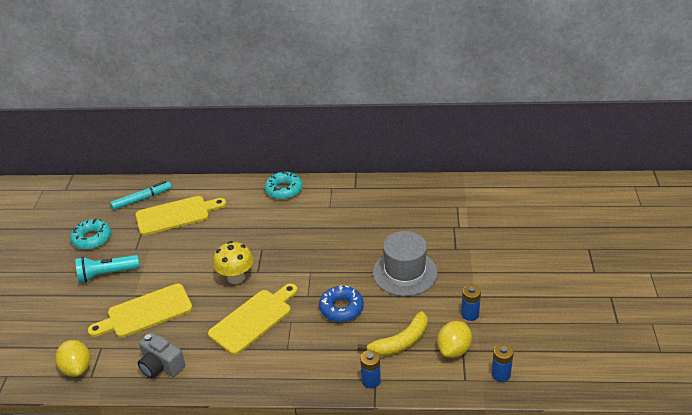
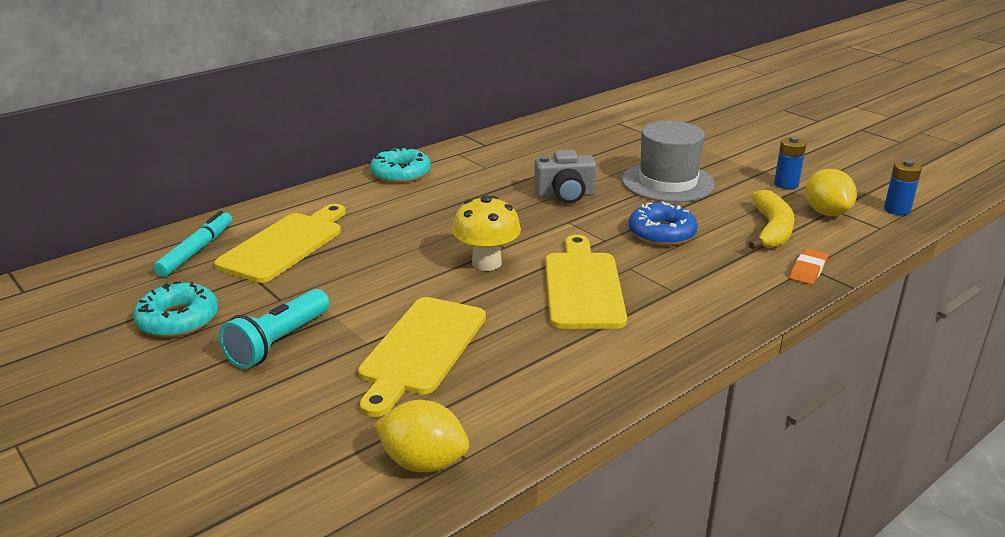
camera: 45 degrees left, 10 degrees down
grey camera [138,332,185,379] -> grey camera moved to [534,150,597,204]
blue battery [360,350,381,388] -> orange eraser [790,249,828,285]

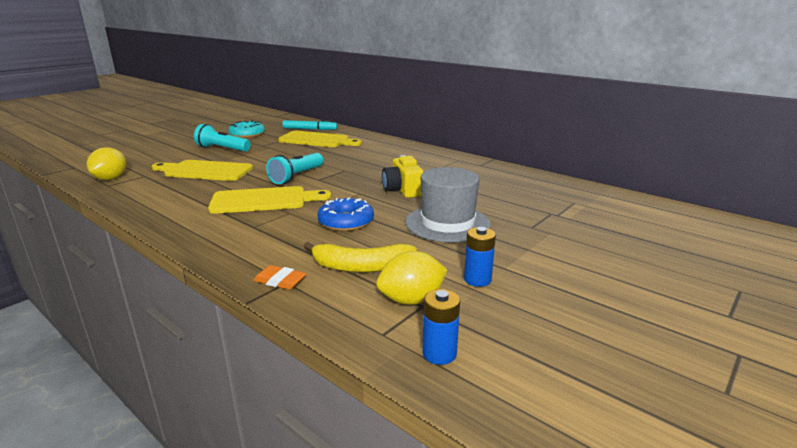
camera: 80 degrees right, 5 degrees down
turquoise donut [370,147,430,183] -> none
yellow mushroom [452,195,521,271] -> turquoise flashlight [266,153,324,184]
grey camera [534,150,597,204] -> yellow camera [382,155,423,198]

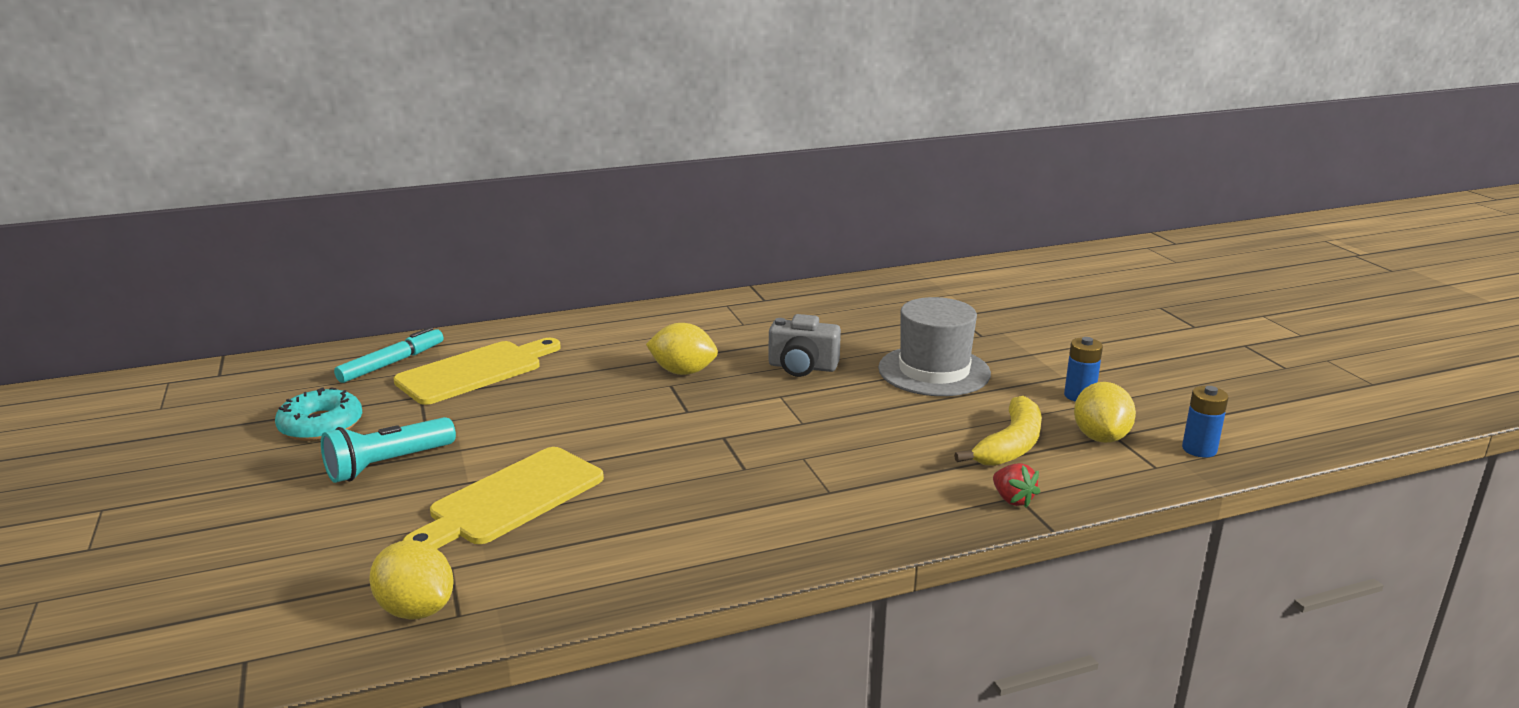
camera: 60 degrees left, 0 degrees up
yellow cutting board [208,186,331,214] -> none
orange eraser [253,265,307,290] -> red strawberry [993,463,1040,508]
turquoise flashlight [266,153,324,184] -> none
blue donut [317,197,374,231] -> none
yellow camera [382,155,423,198] -> grey camera [769,314,841,377]
none -> yellow lemon [646,323,718,375]

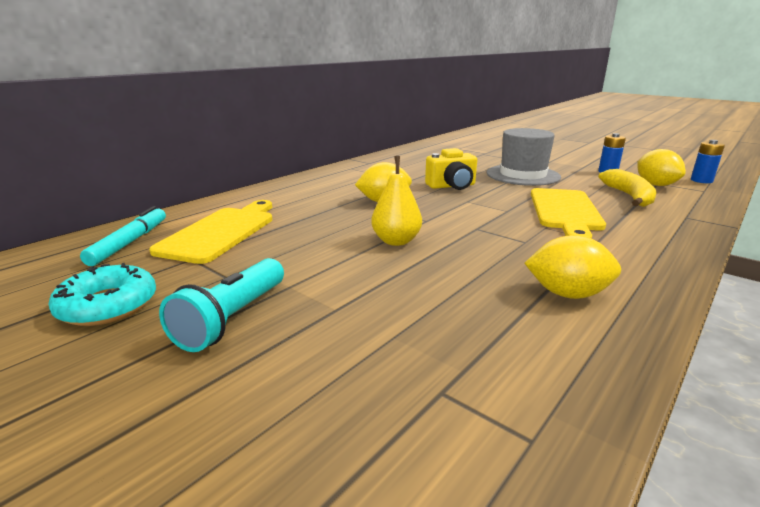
camera: 30 degrees left, 0 degrees up
yellow lemon [369,540,453,620] -> yellow lemon moved to [524,235,621,299]
yellow cutting board [403,447,604,549] -> yellow cutting board moved to [531,188,606,239]
grey camera [769,314,841,377] -> yellow camera [425,148,477,190]
red strawberry [993,463,1040,508] -> none
none -> yellow pear [371,156,422,246]

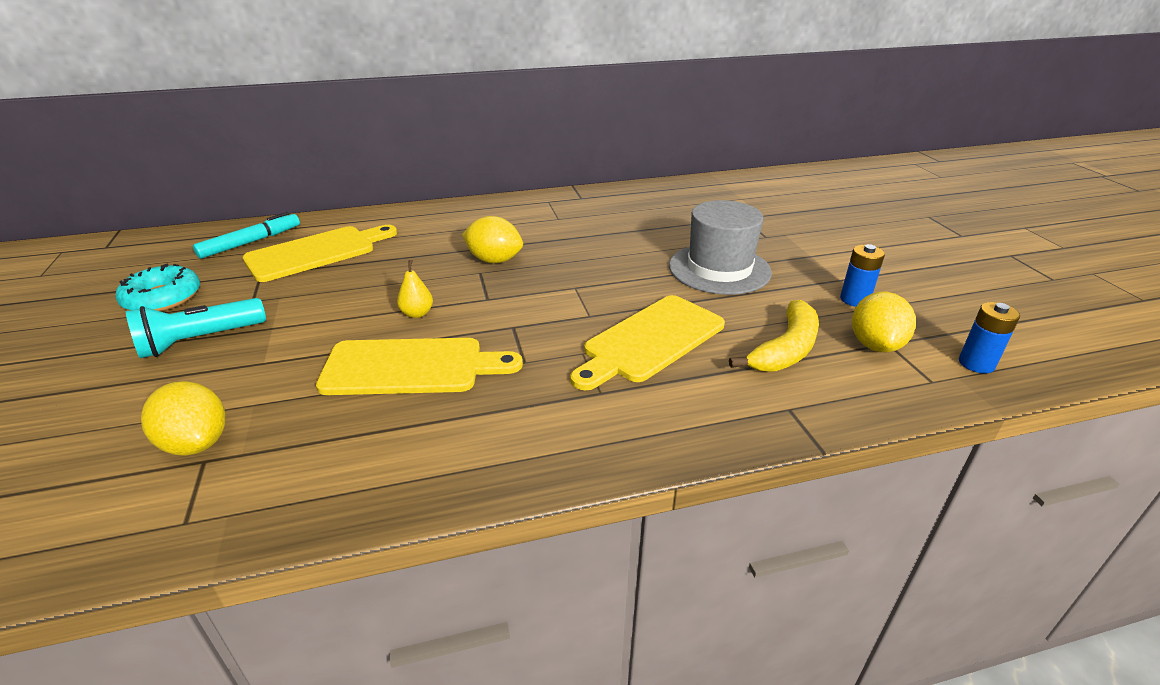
camera: 35 degrees right, 10 degrees up
yellow pear [371,156,422,246] -> yellow pear [397,260,433,318], size x0.65
yellow camera [425,148,477,190] -> none
yellow lemon [524,235,621,299] -> yellow lemon moved to [141,381,225,456]
none -> yellow cutting board [316,338,523,395]

